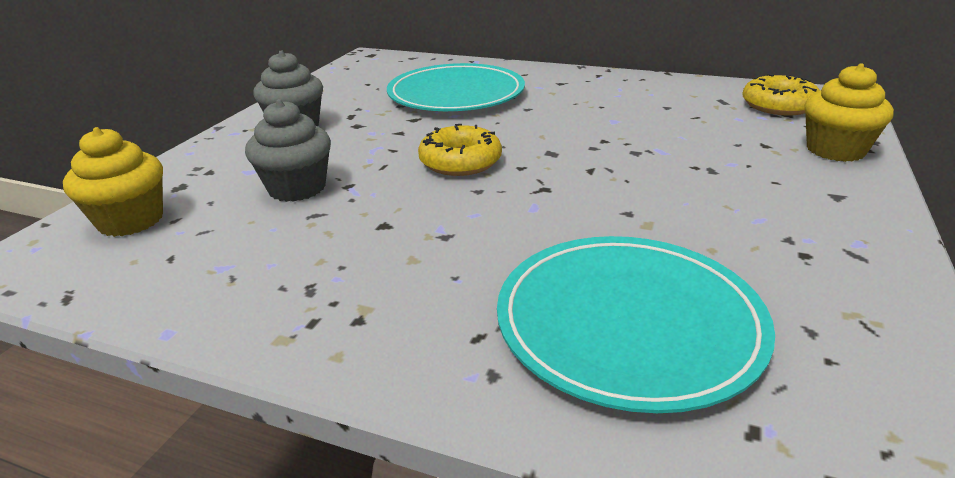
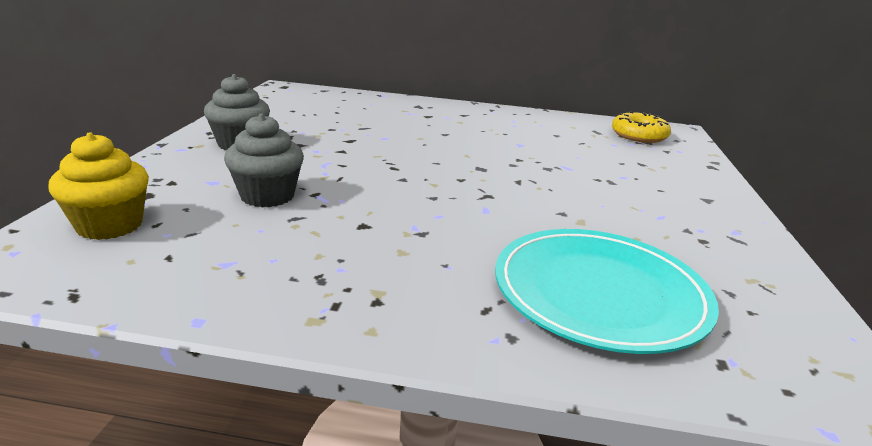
camera: 15 degrees left, 5 degrees down
turquoise plate [387,63,525,111] -> none
yellow donut [418,124,502,176] -> none
yellow cupcake [804,63,894,162] -> none

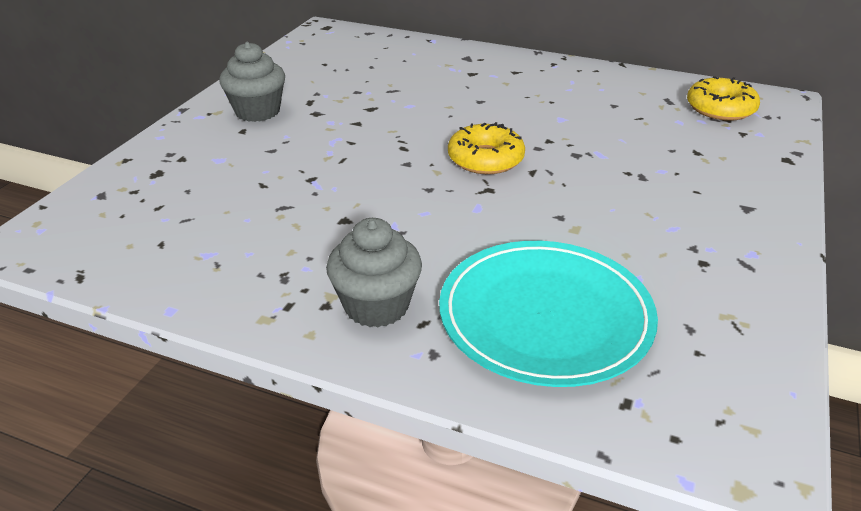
camera: 15 degrees right, 10 degrees up
yellow cupcake [48,132,149,240] -> none
grey cupcake [224,114,304,208] -> grey cupcake moved to [326,218,422,328]
none -> yellow donut [448,122,525,174]

